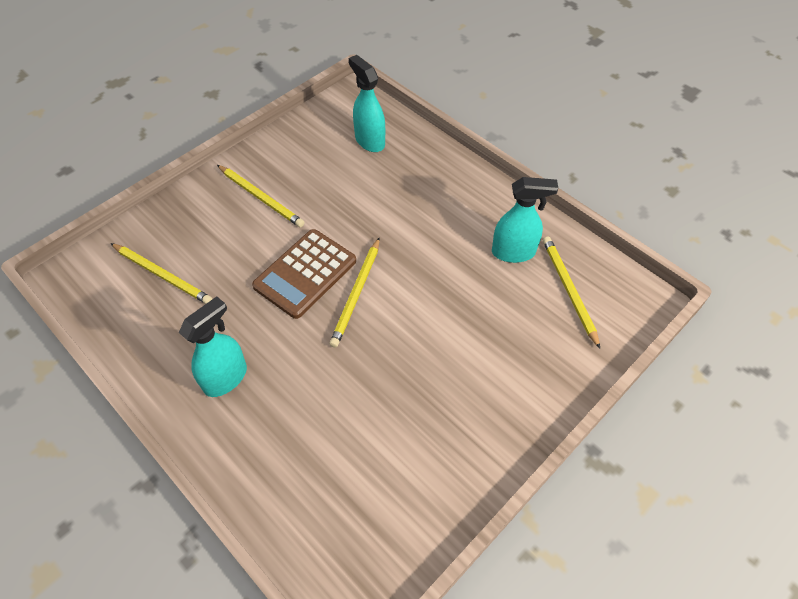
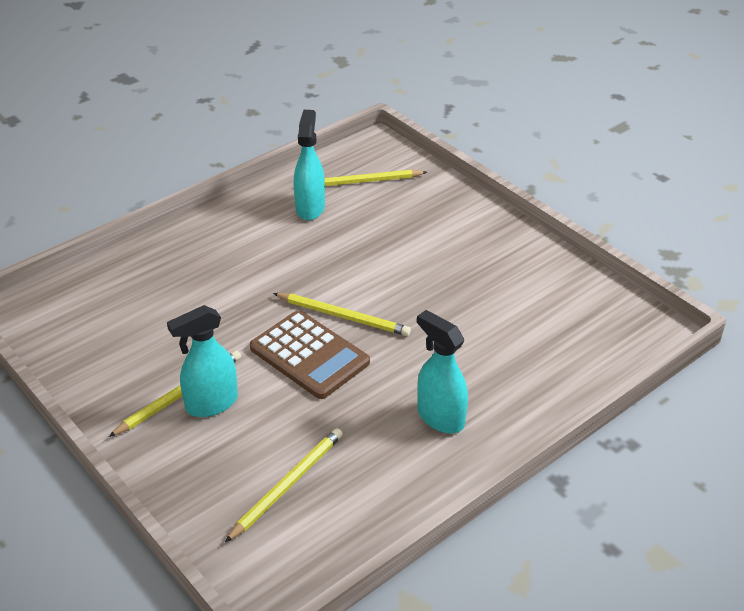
camera: 85 degrees left, 15 degrees down
turquoise spray bottle [349,55,385,152] -> turquoise spray bottle moved to [167,305,238,417]

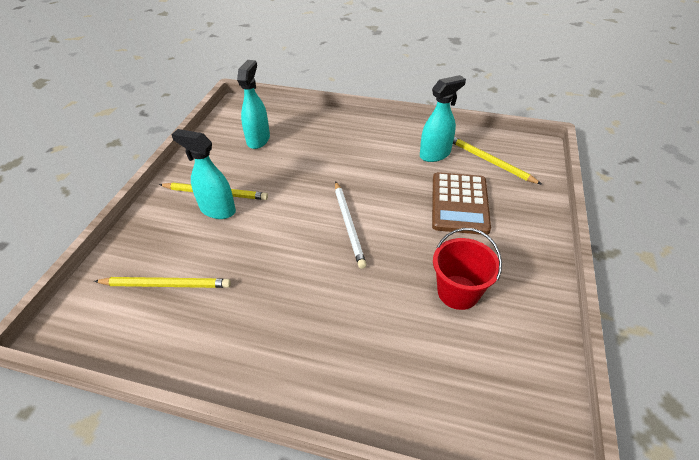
camera: 55 degrees right, 5 degrees up
brown calculator [250,310,370,399] -> brown calculator moved to [432,172,491,235]
yellow pencil [273,293,411,336] -> white pencil [335,181,367,269]
turquoise spray bottle [417,310,468,433] -> turquoise spray bottle moved to [237,60,270,149]
none -> red bucket [433,228,502,310]

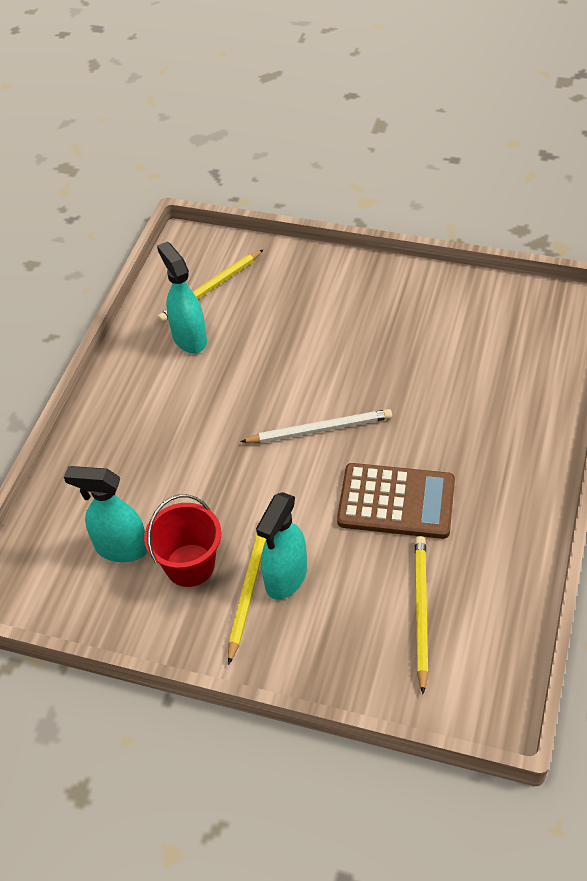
camera: 85 degrees left, 5 degrees up
brown calculator [432,172,491,235] -> brown calculator moved to [337,463,455,539]
red bucket [433,228,502,310] -> red bucket moved to [144,494,221,587]

